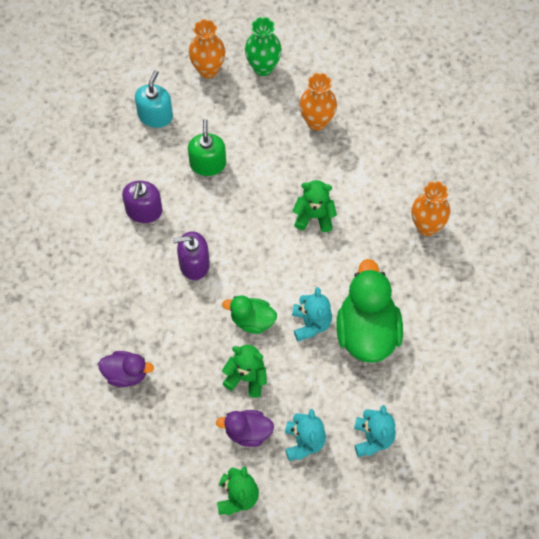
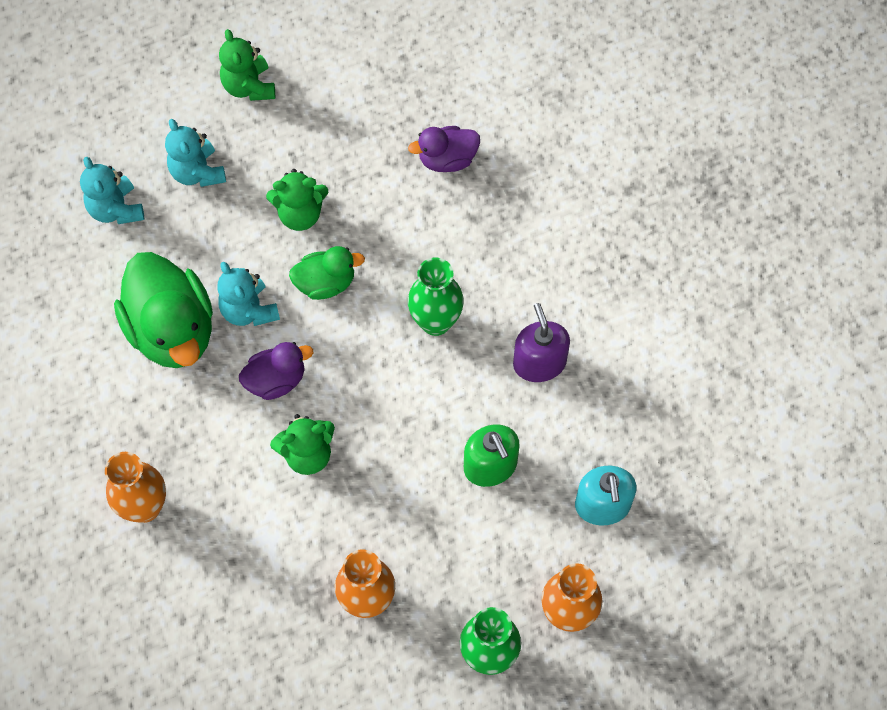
camera: 155 degrees right, 0 degrees up
purple soap dispenser [173,231,210,280] -> green vase [408,258,464,336]
purple duck [216,410,274,447] -> purple duck moved to [239,342,313,400]

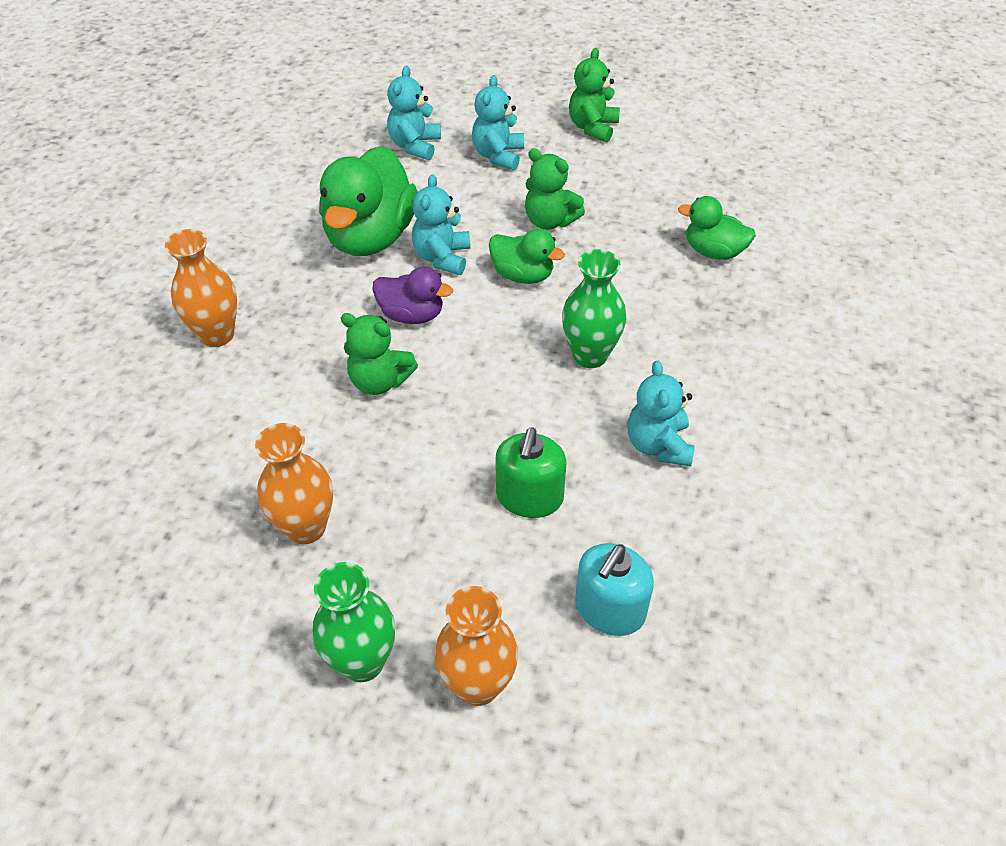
camera: 40 degrees right, 15 degrees down
purple duck [408,126,480,172] -> green duck [678,196,756,260]
purple soap dispenser [513,303,570,382] -> turquoise teddy bear [628,361,695,466]

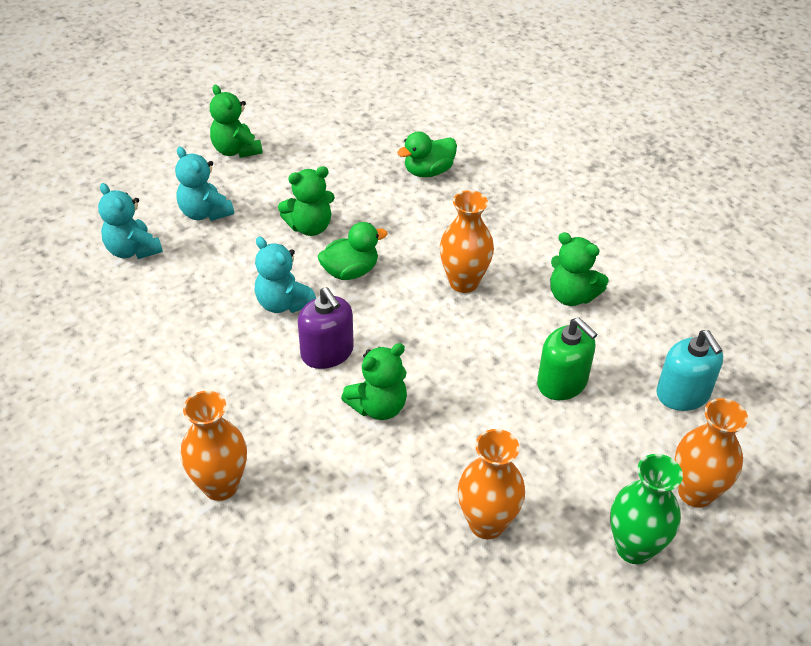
camera: 55 degrees left, 5 degrees down
green duck [319,146,418,256] -> none
purple duck [372,266,453,324] -> purple soap dispenser [298,287,354,369]
green vase [562,249,626,368] -> orange vase [440,190,494,293]
turquoise teddy bear [628,361,695,466] -> green teddy bear [550,232,609,306]

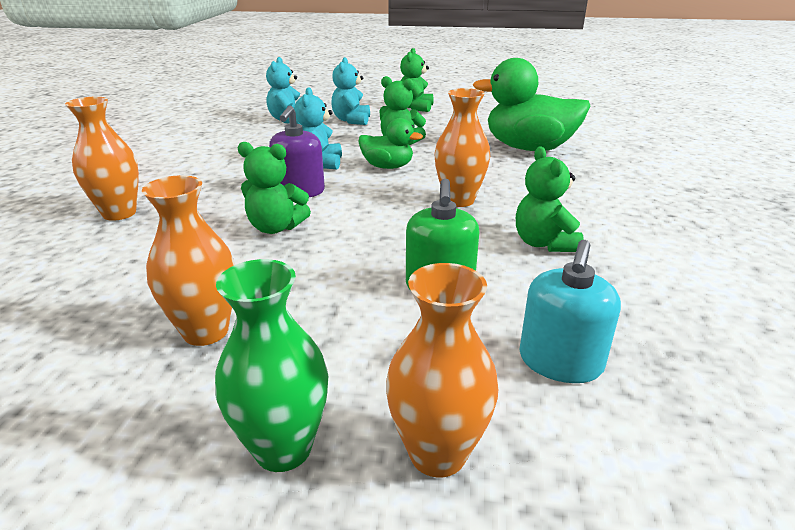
camera: 45 degrees right, 15 degrees down
green duck [397,131,457,177] -> green duck [472,58,590,151], size x1.84

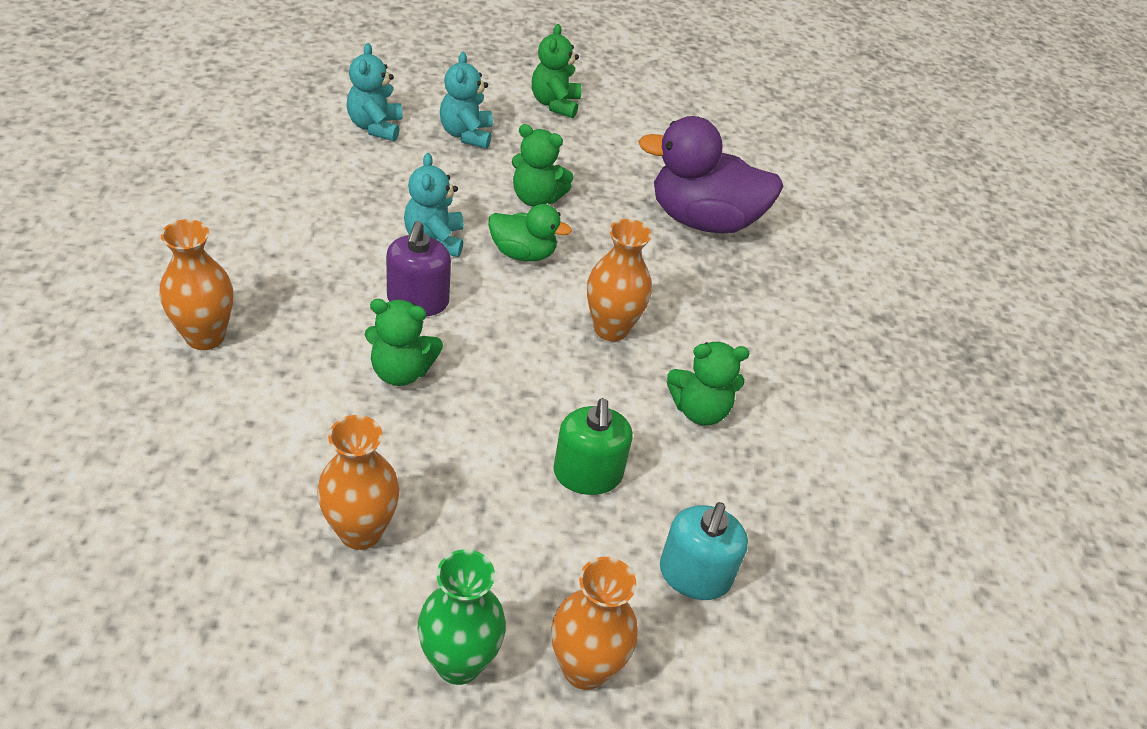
camera: 10 degrees left, 15 degrees up
green duck [472,58,590,151] -> purple duck [638,116,783,234]
green teddy bear [516,147,584,252] -> green teddy bear turned 75 degrees counterclockwise [667,342,749,425]

